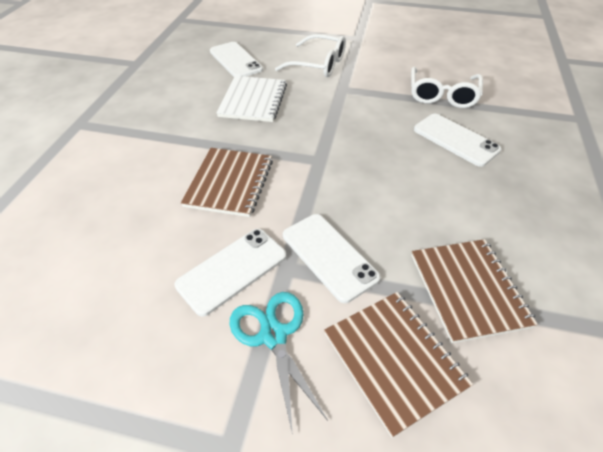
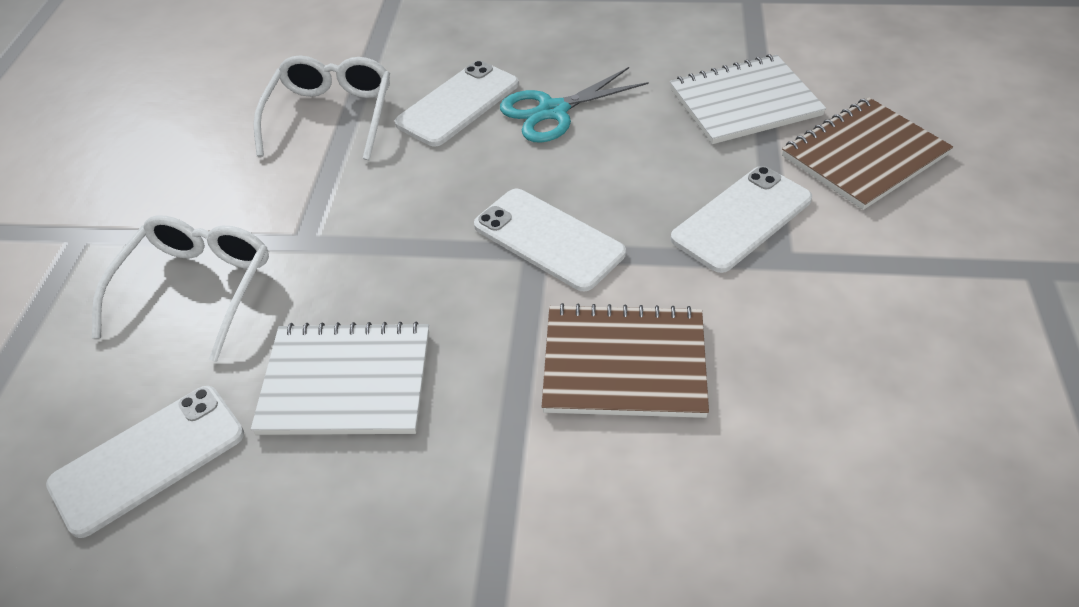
camera: 95 degrees left, 0 degrees up
white phone [175,229,286,317] -> white phone moved to [474,189,626,291]
turquoise scissors [230,292,328,436] -> turquoise scissors moved to [500,67,649,143]
white glasses [411,66,483,108] -> white glasses turned 90 degrees counterclockwise [254,55,390,160]
brown notebook [411,239,538,343] -> white notebook [670,54,826,144]

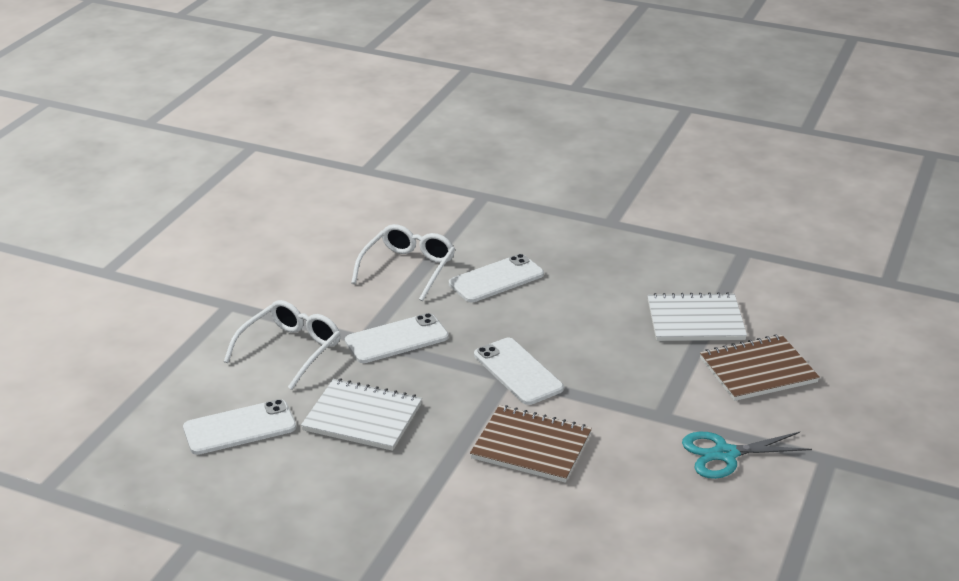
camera: 15 degrees right, 15 degrees down
turquoise scissors [500,67,649,143] -> turquoise scissors moved to [682,432,812,479]
white phone [671,166,812,273] -> white phone moved to [345,313,449,363]

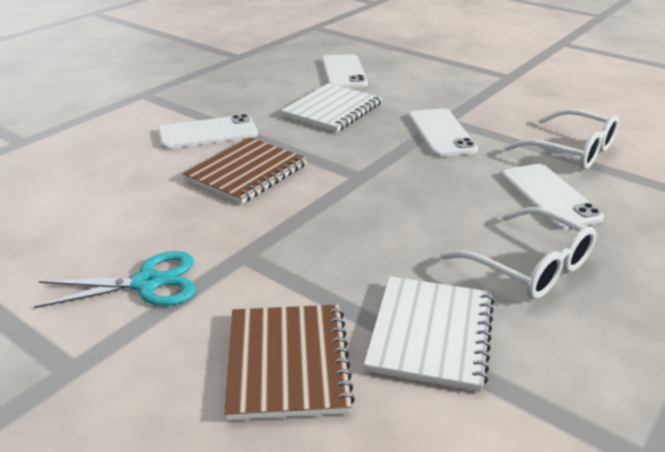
camera: 105 degrees right, 0 degrees up
white glasses [224,300,341,390] -> white glasses moved to [441,207,596,299]
white phone [474,338,564,405] -> white phone moved to [158,114,258,149]
turquoise scissors [682,432,812,479] -> turquoise scissors turned 75 degrees clockwise [34,251,196,308]

